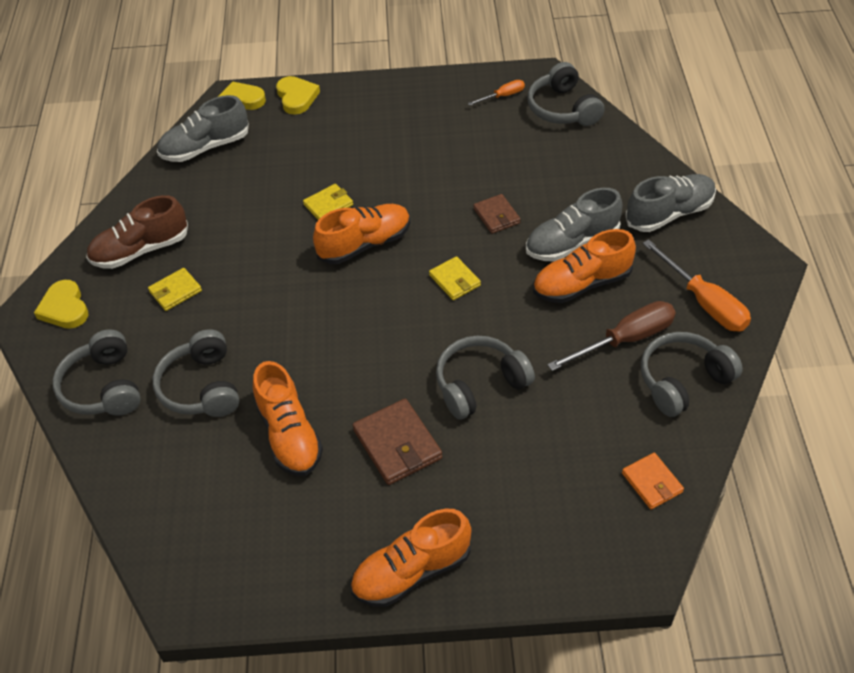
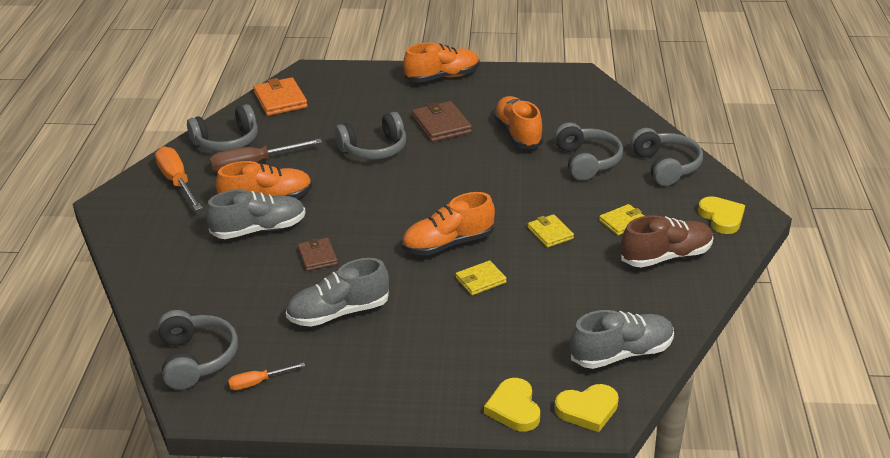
camera: 175 degrees left, 15 degrees down
yellow wallet [429,256,481,300] -> yellow wallet moved to [528,214,574,248]
orange wallet [622,453,684,509] -> orange wallet [253,77,308,116], size x1.60
grey shoe [625,174,716,232] -> grey shoe moved to [286,258,389,327]

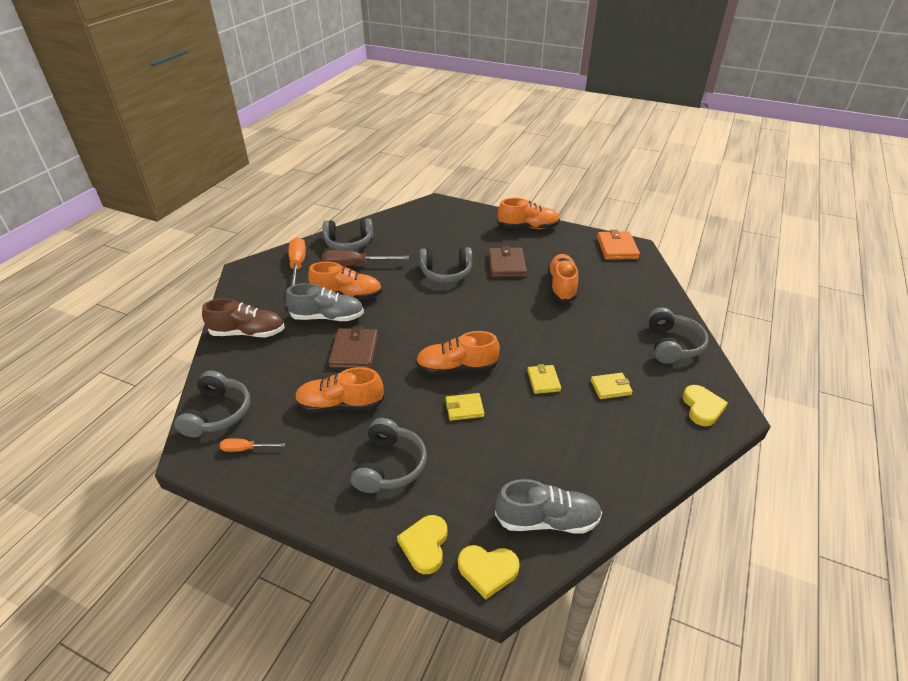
camera: 20 degrees right, 5 degrees up
orange wallet [253,77,308,116] -> orange wallet moved to [597,230,640,260]
grey shoe [286,258,389,327] -> orange shoe [295,367,384,413]
brown wallet [298,238,338,271] -> brown wallet [328,326,378,368], size x1.60
grey headphones [554,123,623,180] -> grey headphones moved to [351,418,427,493]
brown shoe [621,215,713,268] -> brown shoe moved to [202,298,285,337]

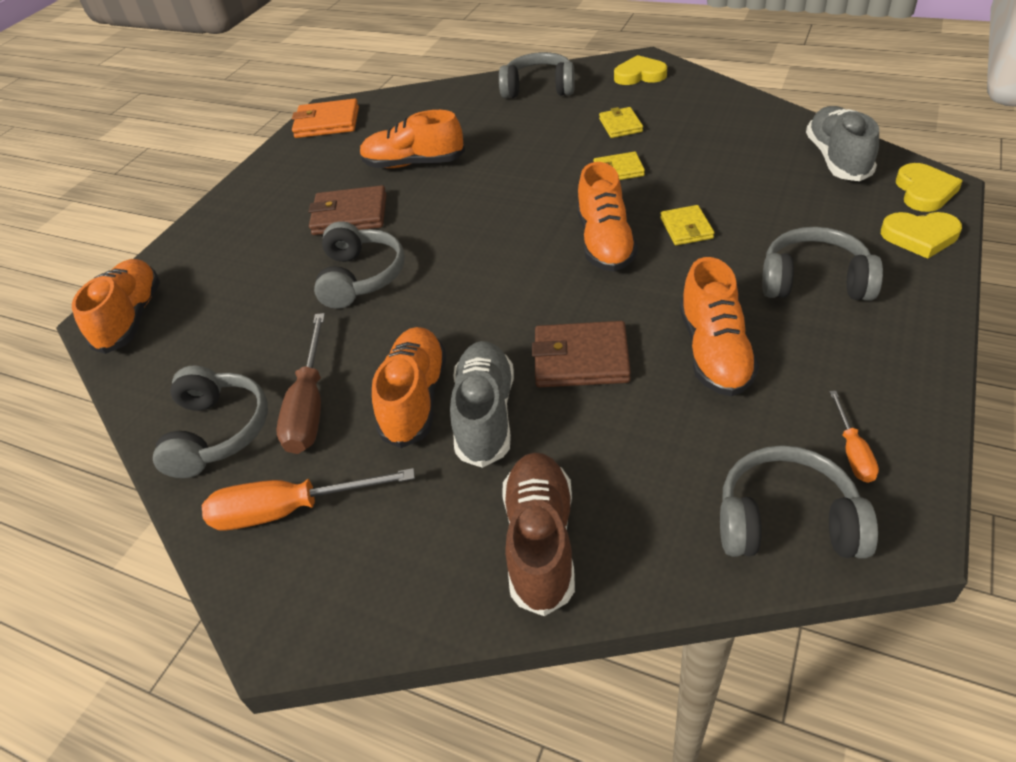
camera: 85 degrees left, 5 degrees up
orange shoe [497,198,560,229] -> orange shoe moved to [72,259,160,354]

